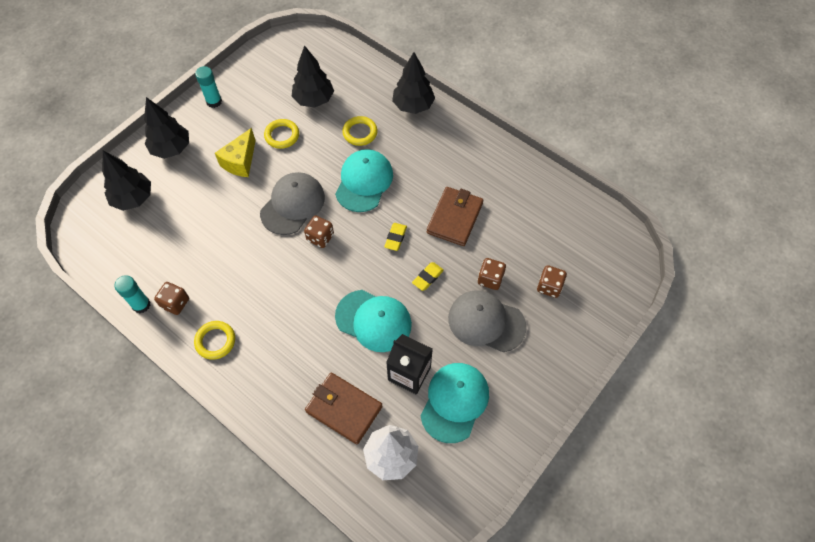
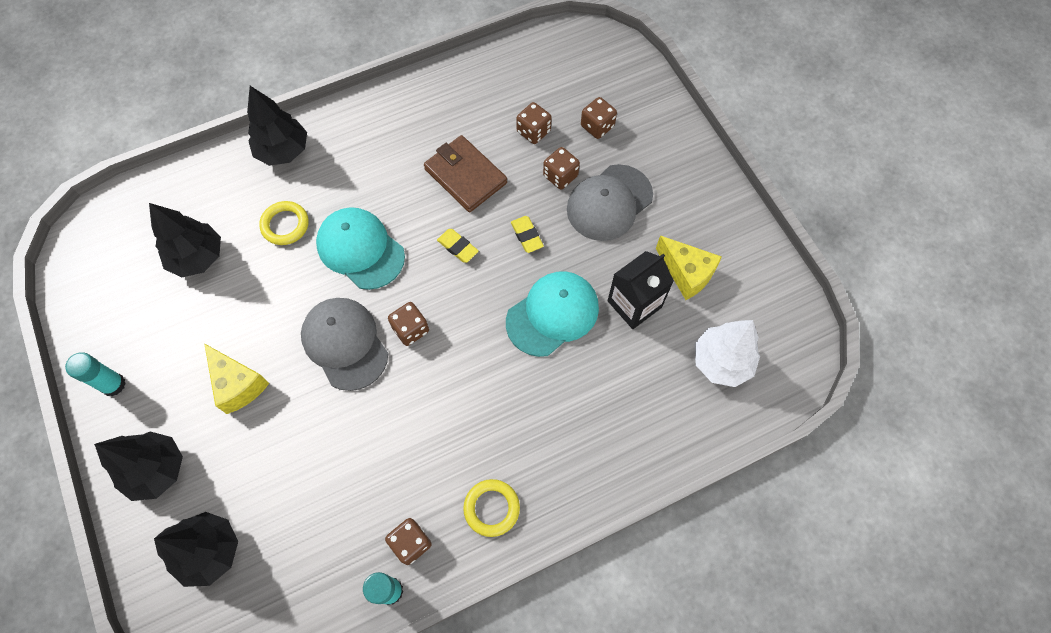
camera: 65 degrees left, 5 degrees up
yellow ring [264,119,299,149] -> none
brown wallet [305,373,383,444] -> none
turquoise cap [421,363,489,443] -> yellow cheese [656,235,722,300]
none -> brown dice [516,102,552,144]

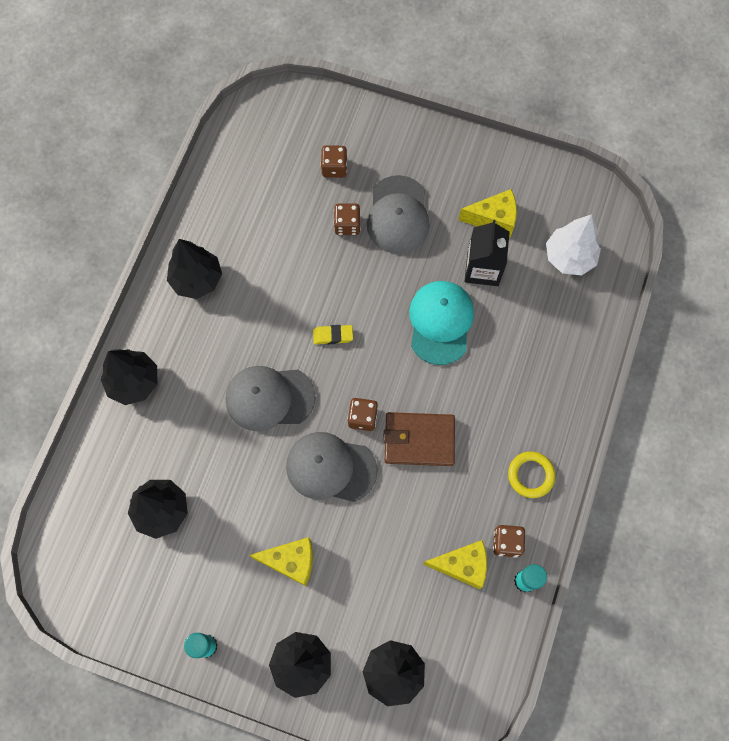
camera: 45 degrees left, 5 degrees up
yellow ring [259,201,309,245] -> none
turquoise cap [316,207,405,290] -> grey cap [226,366,316,431]
brown wallet [424,135,507,212] -> brown wallet moved to [383,412,455,466]
yellow eraser [511,216,544,253] -> none
brown dice [516,102,552,144] -> none
none -> black tree [167,239,222,299]
none -> yellow cheese [423,540,487,589]

